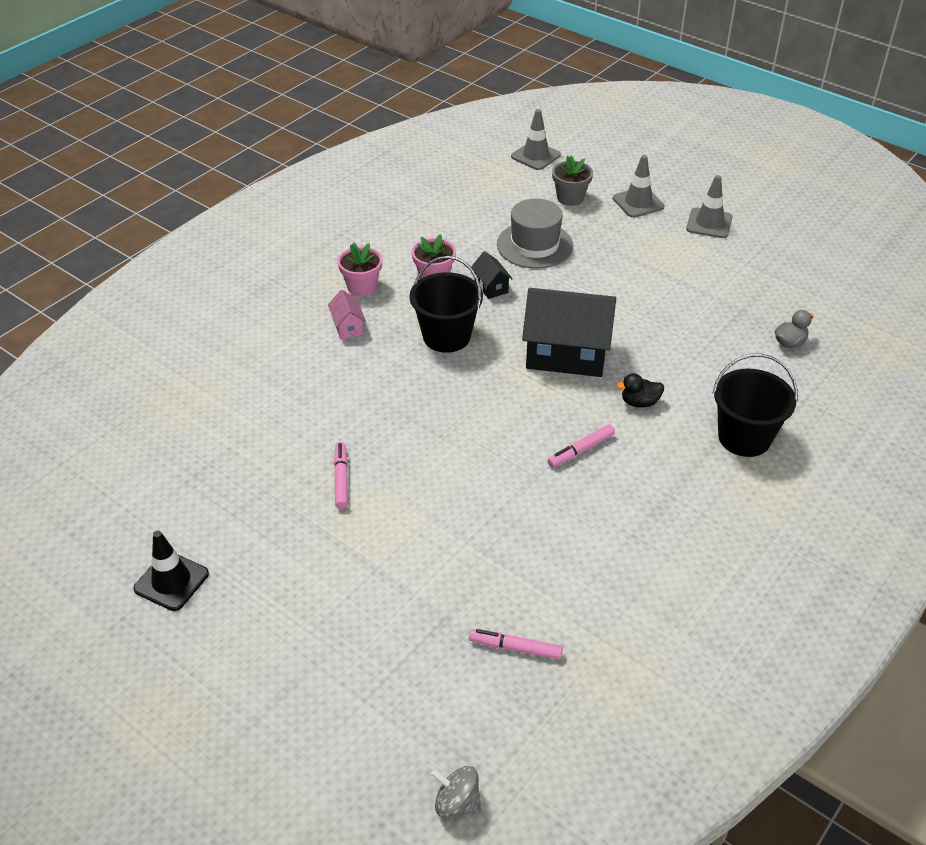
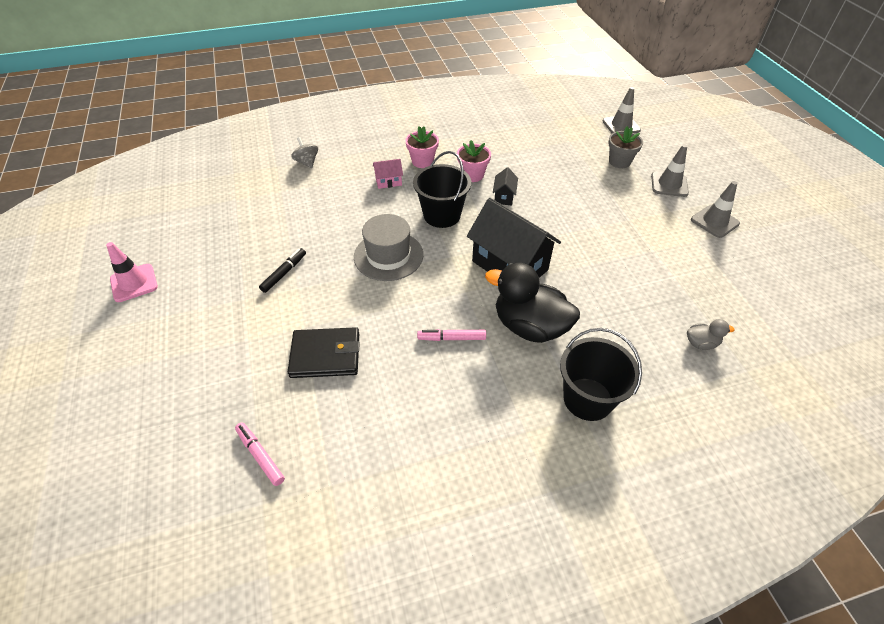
camera: 35 degrees right, 5 degrees up
black traffic cone [133,531,209,611] -> pink traffic cone [106,242,158,302]
pink house [328,290,366,339] -> pink house turned 60 degrees clockwise [373,159,403,189]
pink marker [334,442,348,509] -> black marker [259,248,306,293]
grey spinning top [431,766,481,818] -> grey spinning top moved to [291,137,318,168]
grey hat [497,199,573,269] -> grey hat moved to [354,214,423,281]
black duck [616,373,664,408] -> black duck [485,263,580,343], size x2.25
none -> black wallet [288,327,360,378]

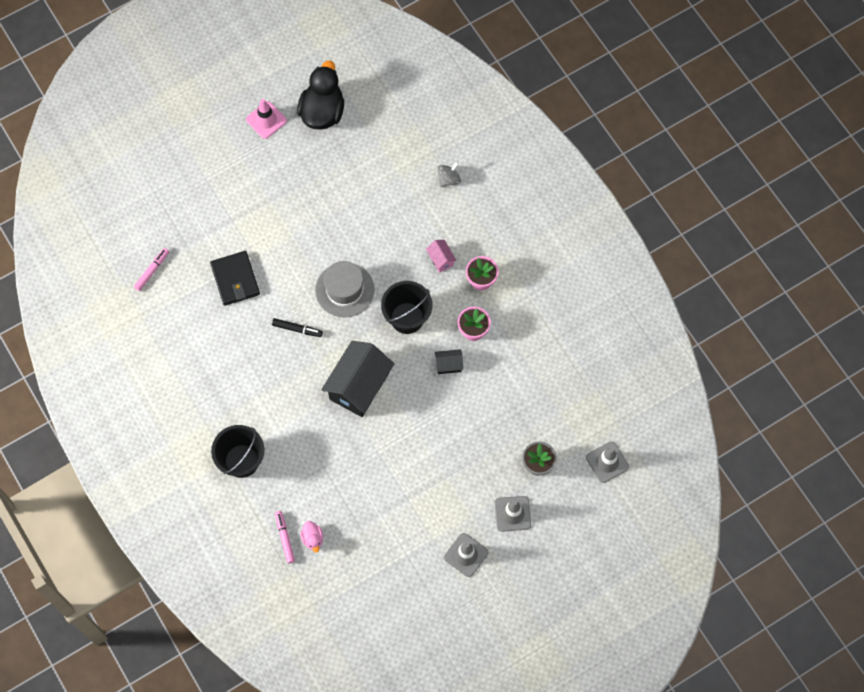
camera: 75 degrees right, 20 degrees up
black marker [259,248,306,293] -> black marker moved to [272,318,323,337]
pink marker [417,329,486,341] -> pink marker moved to [275,511,295,564]
black duck [485,263,580,343] -> black duck moved to [297,61,344,130]
grey duck [687,319,734,350] -> pink duck [300,521,323,552]

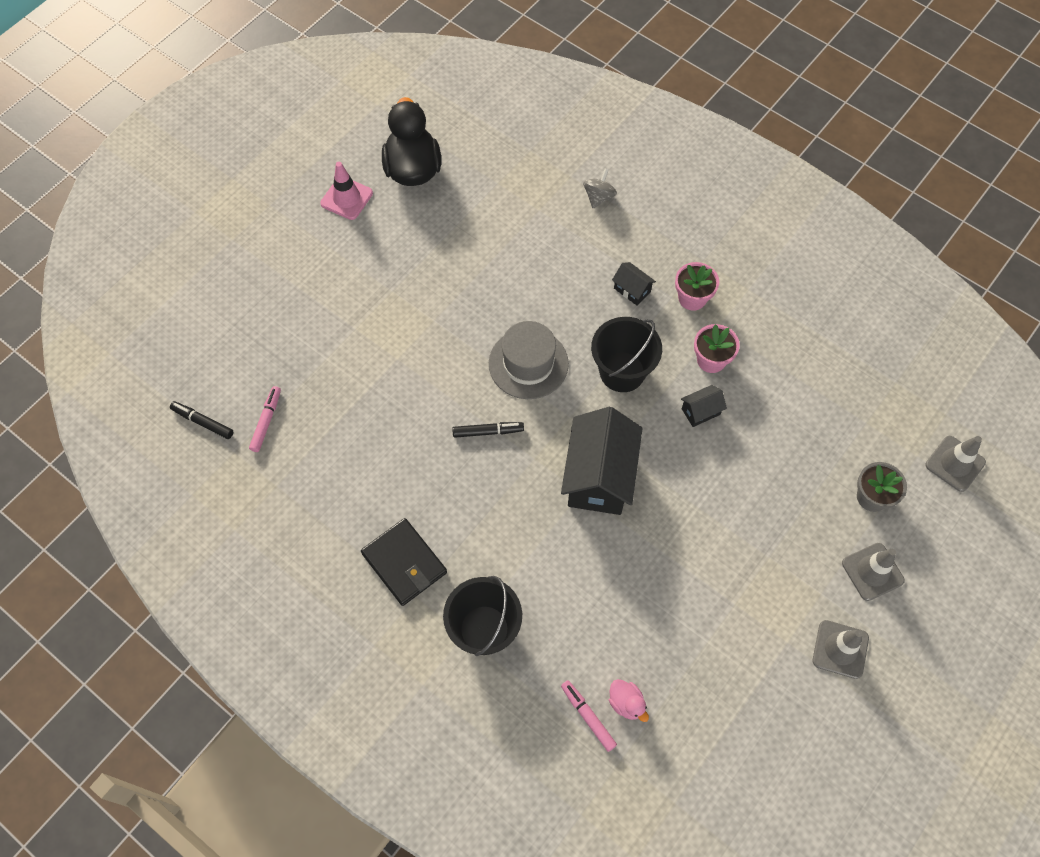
camera: 20 degrees left, 5 degrees down
black wallet [210,251,260,306] -> black wallet moved to [361,518,447,606]
pink house [426,240,457,273] -> black house [612,262,656,305]
none -> black marker [170,401,233,439]

